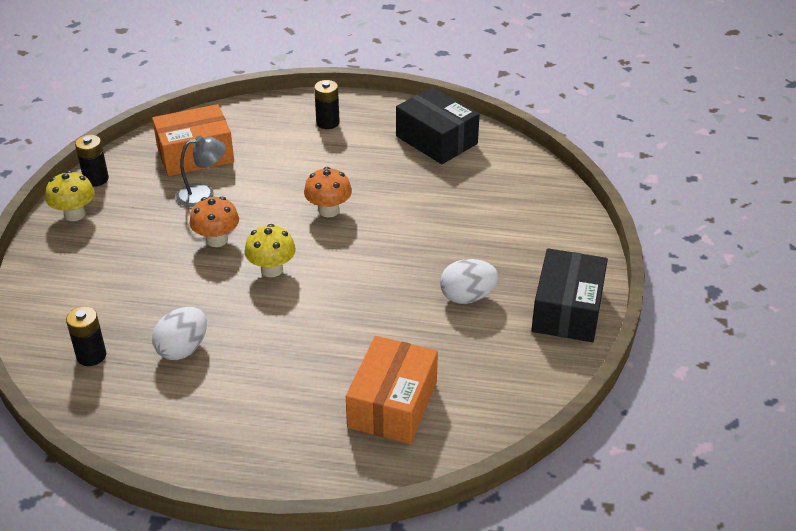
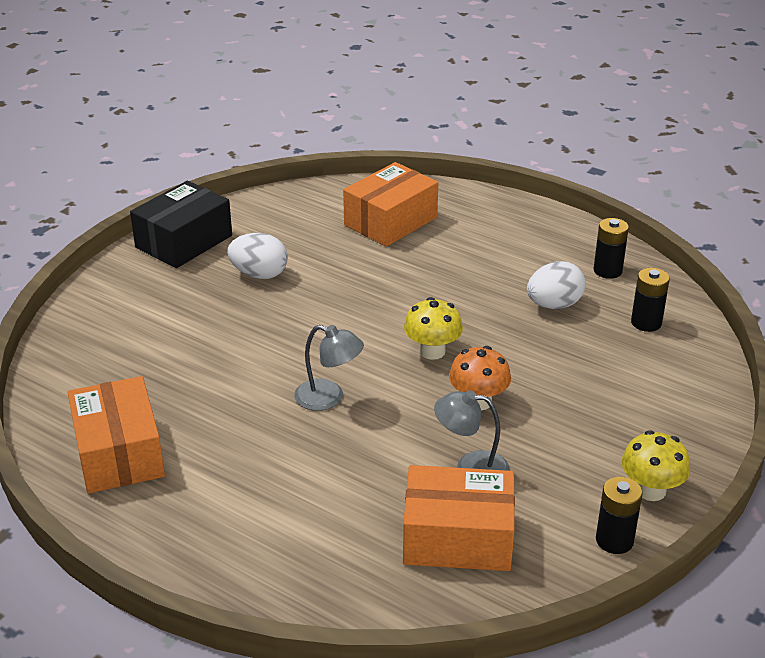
camera: 155 degrees left, 5 degrees down
orange mushroom [304,167,352,217] -> grey lamp [294,325,364,411]
black battery [314,80,340,129] -> black battery moved to [594,218,629,279]
black box [396,87,480,164] -> orange box [67,376,165,493]

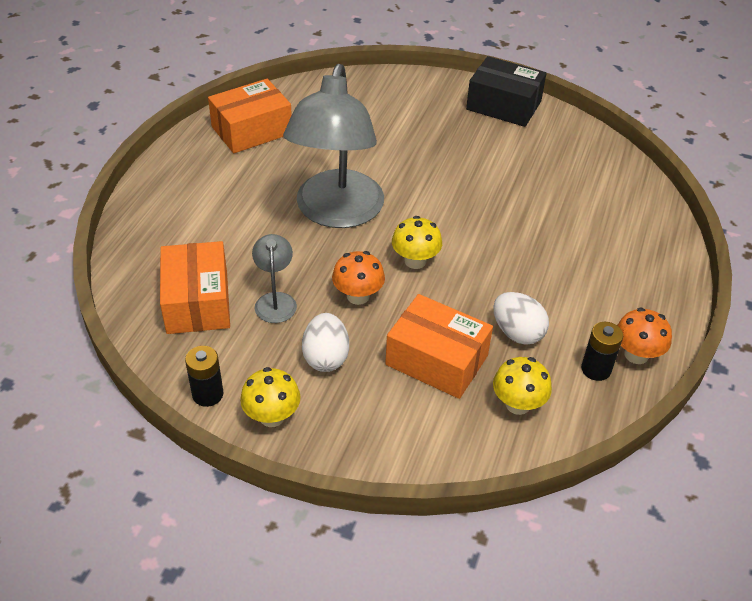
camera: 75 degrees right, 10 degrees up
white egg [227,233,288,279] -> white egg moved to [302,313,349,372]
grey lamp [294,325,364,411] -> grey lamp [283,64,384,228], size x2.34
orange box [343,162,438,247] -> orange box moved to [385,294,493,399]
black battery [631,268,670,332] -> yellow mushroom [493,357,552,415]
none -> orange mushroom [617,308,672,364]

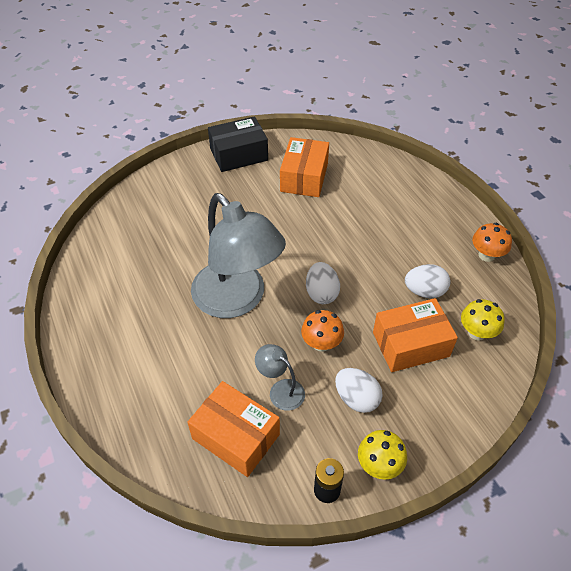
camera: 45 degrees left, 5 degrees up
orange box [208,79,292,153] -> orange box moved to [280,137,329,197]
yellow mushroom [392,216,442,269] -> white egg [306,262,340,304]
black battery [581,322,623,381] -> none

